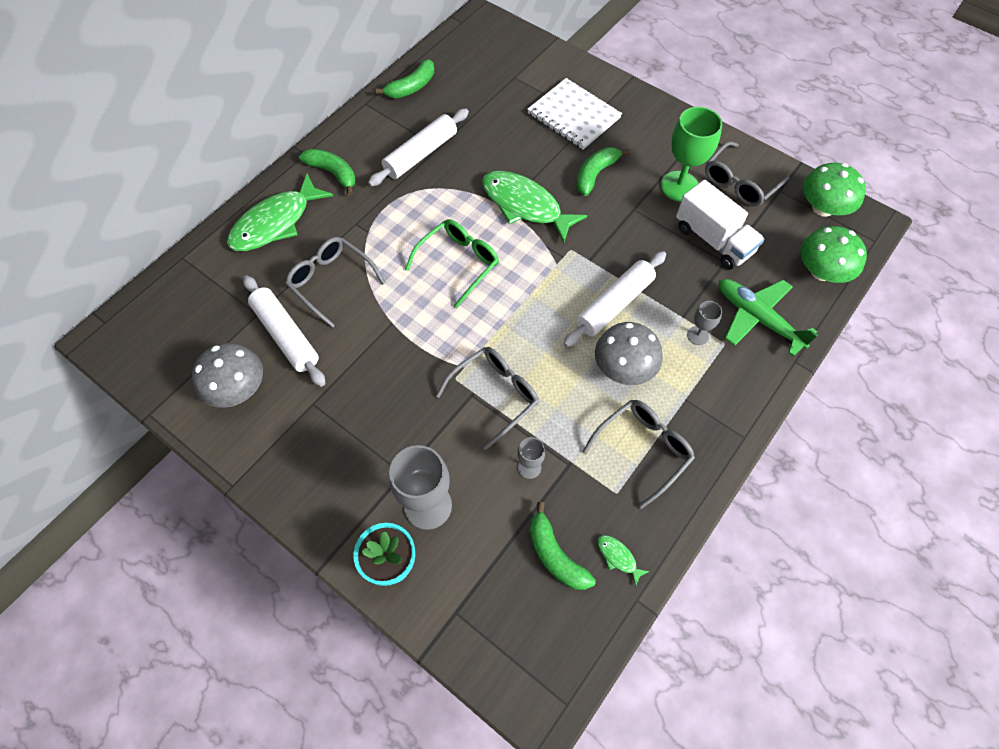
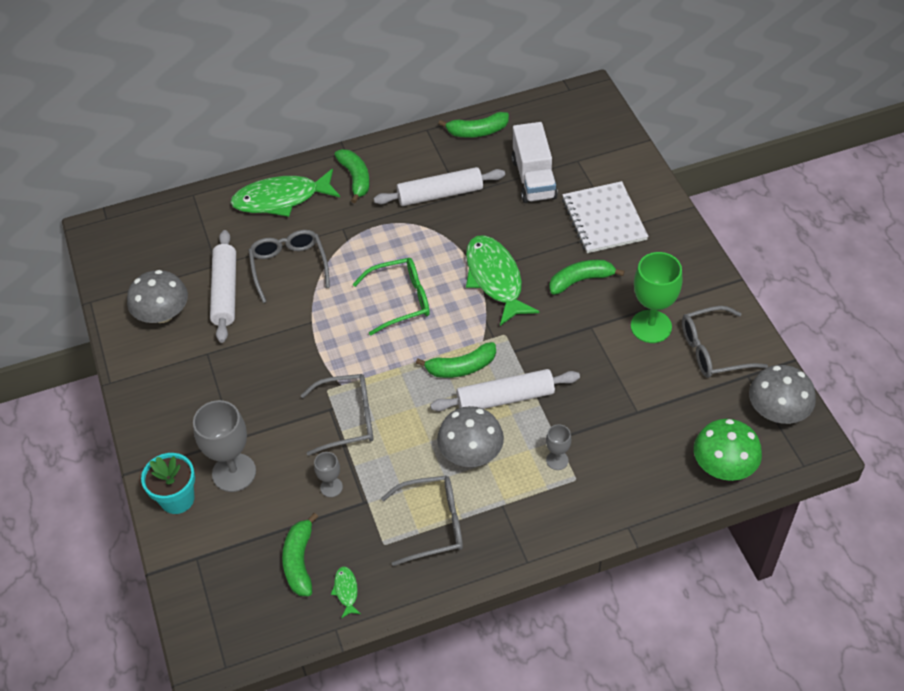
camera: 35 degrees right, 10 degrees down
white truck [676,180,765,270] -> white truck moved to [512,122,558,203]
green plane [719,279,818,357] -> none
green mushroom [803,163,866,217] -> grey mushroom [749,365,816,424]
none -> green banana [416,342,496,378]

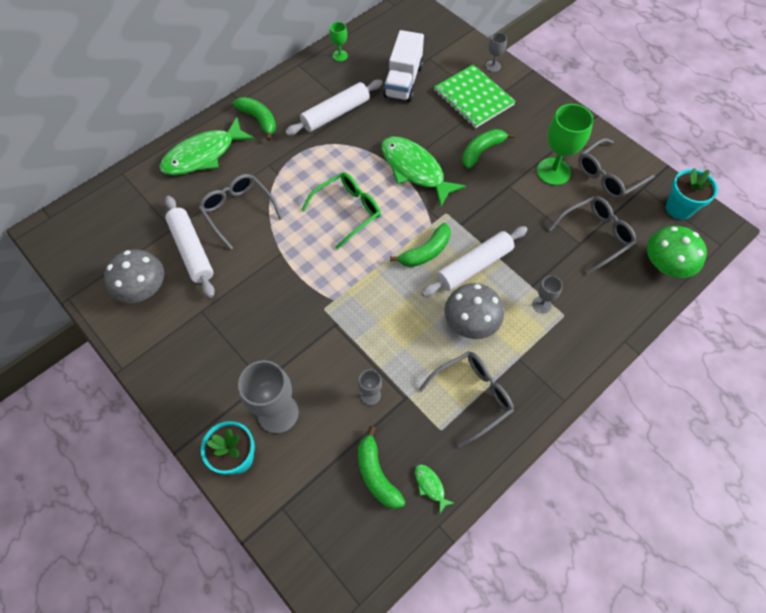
camera: 25 degrees left, 10 degrees up
grey glasses [301,374,374,456] -> grey glasses moved to [549,196,636,274]
green banana [439,112,509,138] -> green goblet [330,22,348,61]
white truck [512,122,558,203] -> white truck turned 45 degrees clockwise [383,30,424,102]
white notebook [562,181,648,253] -> green notebook [434,64,516,128]
grey mushroom [749,365,816,424] -> turquoise flower pot [666,168,718,220]
none -> grey goblet [486,32,507,72]

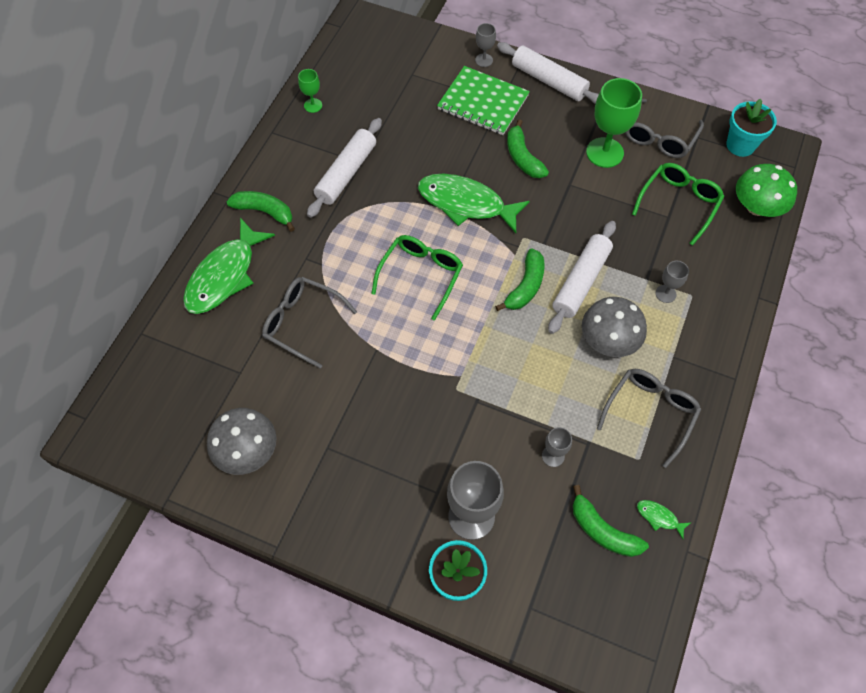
camera: 25 degrees left, 0 degrees up
white rolling pin [165,196,215,298] -> white rolling pin moved to [497,42,599,104]
white truck [383,30,424,102] -> none
green banana [462,129,515,169] -> green banana turned 45 degrees counterclockwise [507,119,549,178]
grey glasses [549,196,636,274] -> green glasses [632,163,724,246]

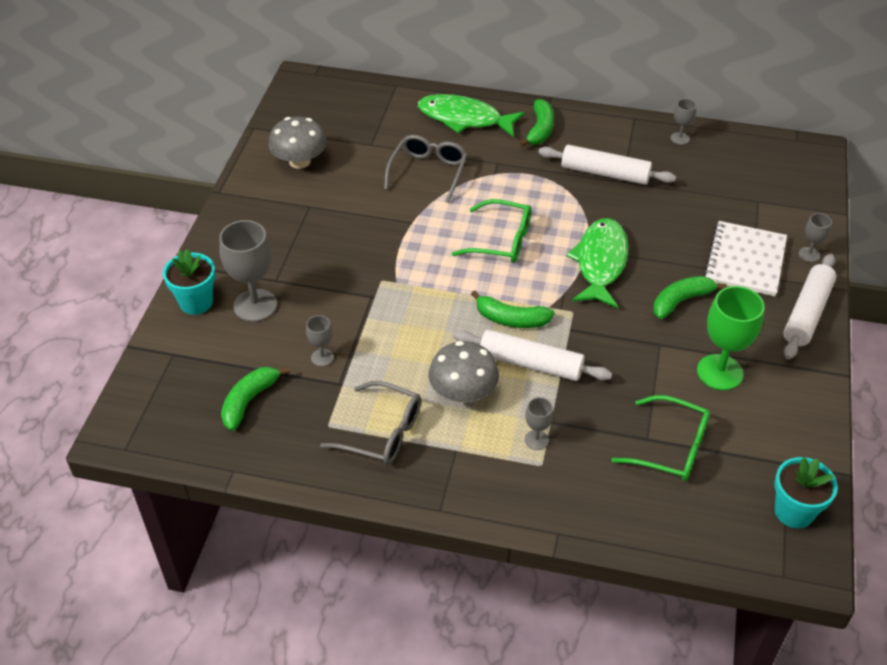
camera: 80 degrees right, 15 degrees down
green goblet [298,69,322,113] -> grey goblet [671,99,697,145]
green notebook [437,66,530,135] -> white notebook [704,221,787,296]
grey glasses [625,99,704,158] -> none
green fish [637,500,690,539] -> none
green mushroom [736,164,797,217] -> none

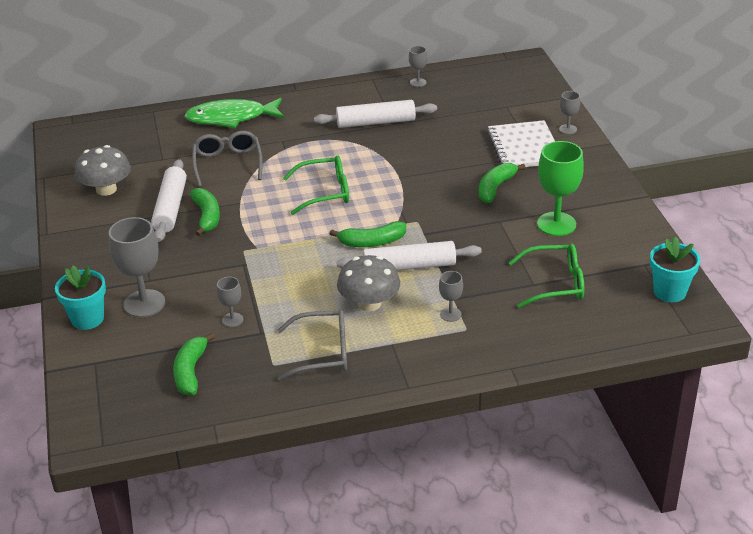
camera: 25 degrees left, 10 degrees down
green banana [520,99,554,147] -> green banana moved to [190,188,220,236]
green fish [566,218,628,308] -> none
white rolling pin [783,253,836,360] -> white rolling pin moved to [151,159,187,242]

